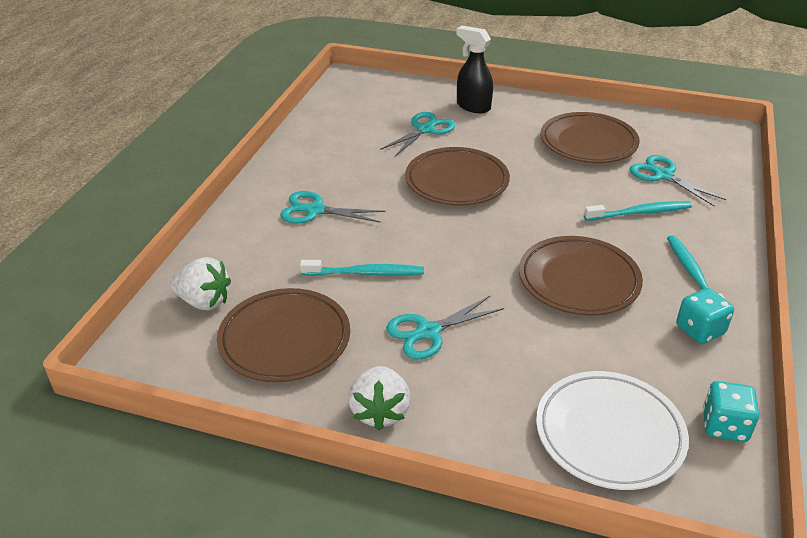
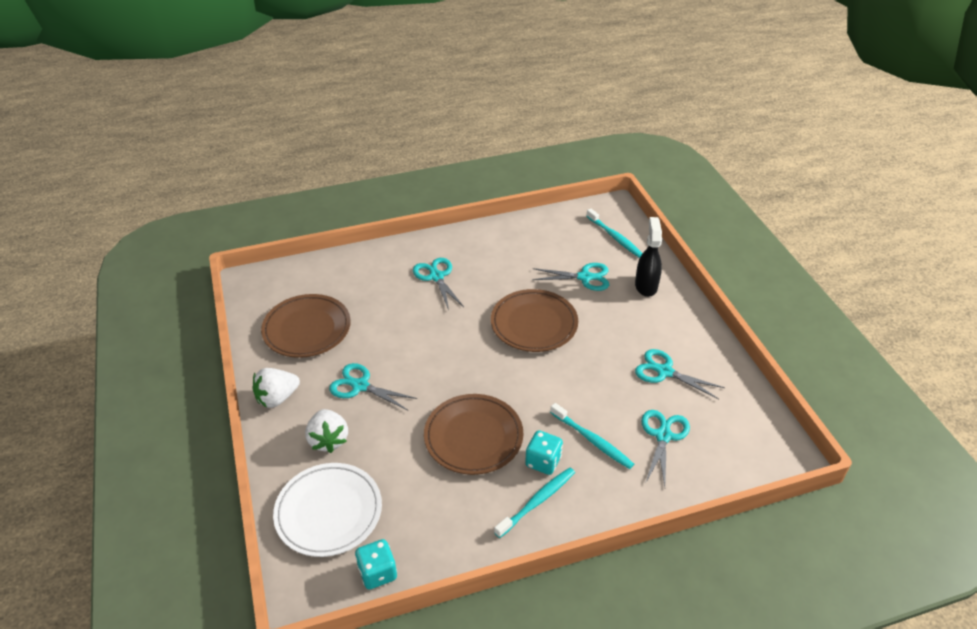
camera: 55 degrees right, 5 degrees up
white strawberry [170,257,231,310] -> white strawberry moved to [305,409,348,453]
turquoise toothbrush [300,260,424,276] -> turquoise toothbrush moved to [586,209,642,258]
brown plate [541,112,640,163] -> turquoise scissors [635,349,725,399]
turquoise dice [676,288,734,344] -> turquoise dice moved to [525,430,563,475]

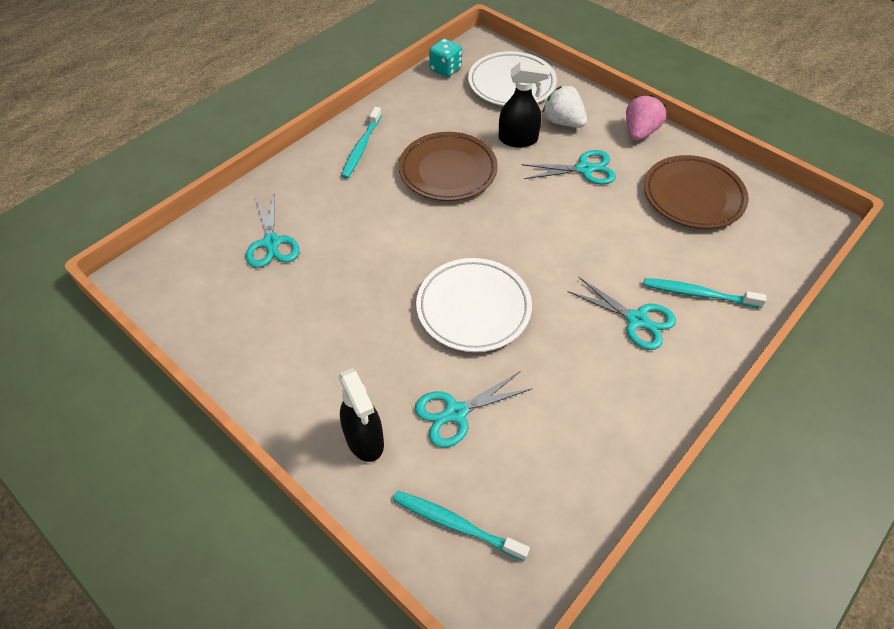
camera: 150 degrees right, 10 degrees up
white strawberry [252,368,300,408] -> pink strawberry [626,95,666,141]
brown plate [491,289,578,352] -> white plate [416,258,532,352]
turquoise dice [525,430,563,475] -> none
turquoise toothbrush [550,403,634,469] -> turquoise toothbrush moved to [643,278,766,308]
turquoise scissors [635,349,725,399] -> none
none -> black spray bottle [499,62,550,147]

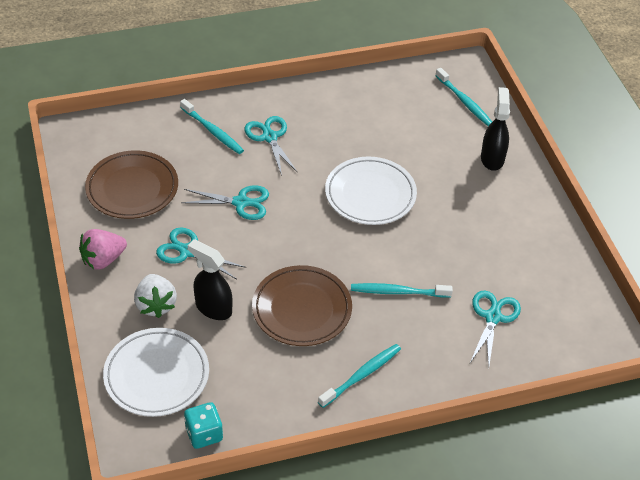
camera: 150 degrees left, 5 degrees down
turquoise scissors [415,372,533,448] -> turquoise scissors moved to [181,185,269,220]
none -> turquoise toothbrush [351,283,453,297]

